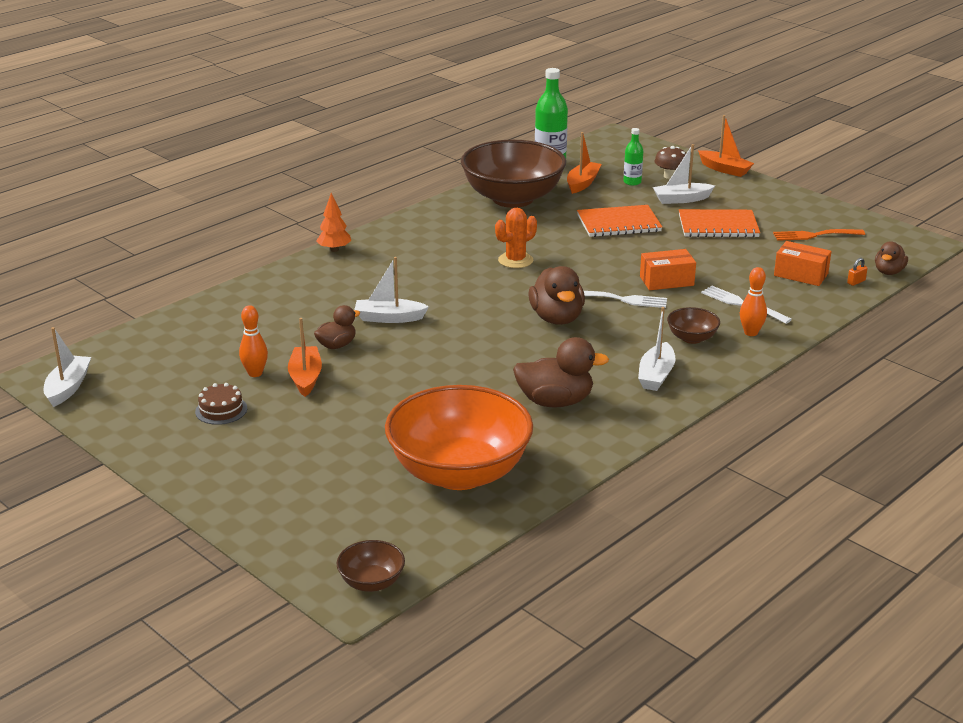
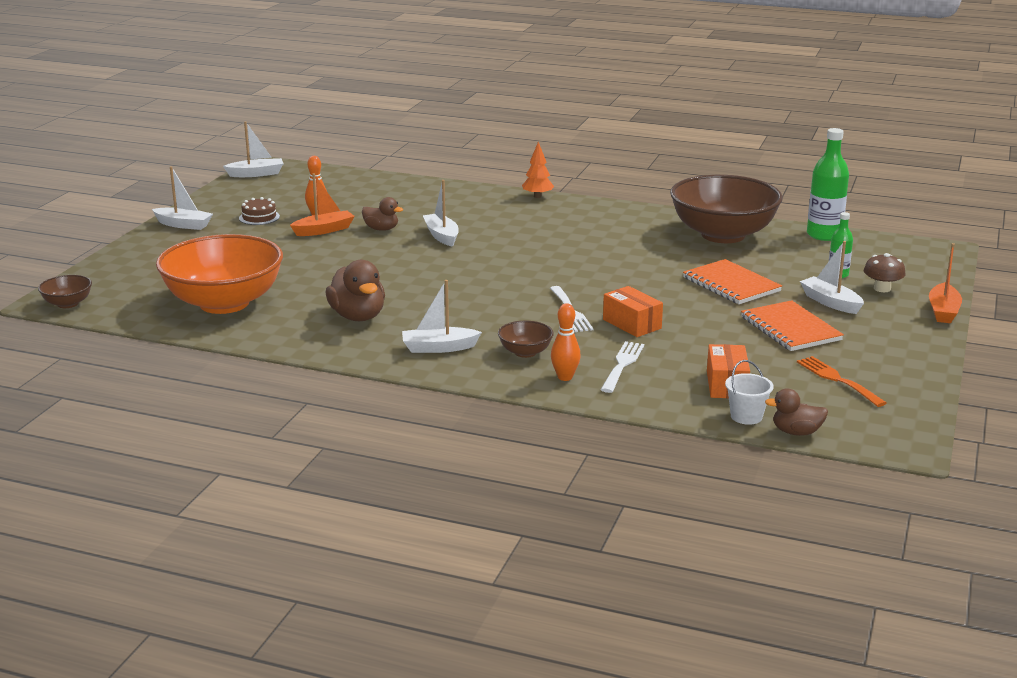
camera: 65 degrees right, 5 degrees down
orange cactus [495,208,537,268] -> none
brown duck [528,266,585,325] -> none
orange boat [567,132,602,194] -> none
orange padlock [847,258,868,286] -> white bucket [725,360,774,425]
none -> white boat [152,166,213,230]

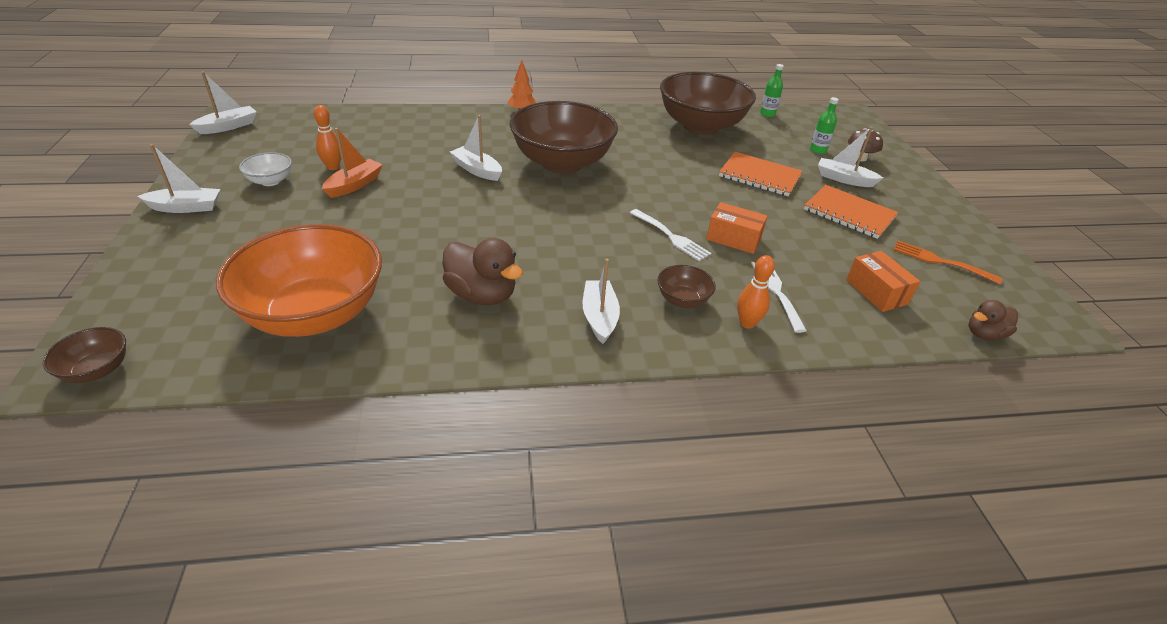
camera: 30 degrees left, 15 degrees up
brown cake [239,197,280,225] -> white bowl [239,152,292,186]
brown duck [362,197,403,231] -> none
white boat [402,280,482,353] -> white boat turned 120 degrees clockwise [583,259,620,344]
white bucket [725,360,774,425] -> none
green bottle [807,128,849,241] -> green bottle [760,64,784,117], size x0.56
orange boat [929,243,962,323] -> none
none -> brown bowl [510,101,618,174]

